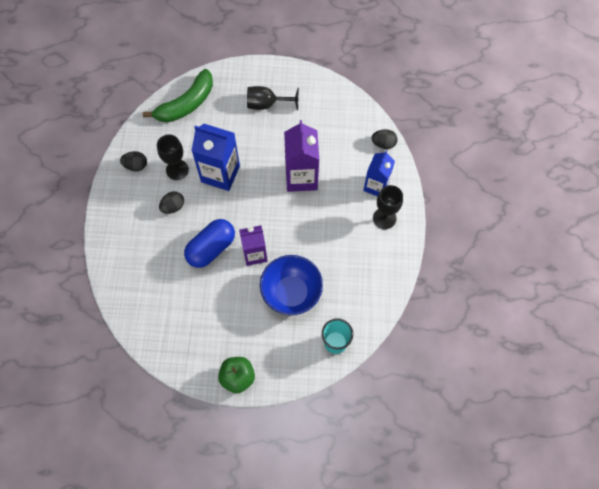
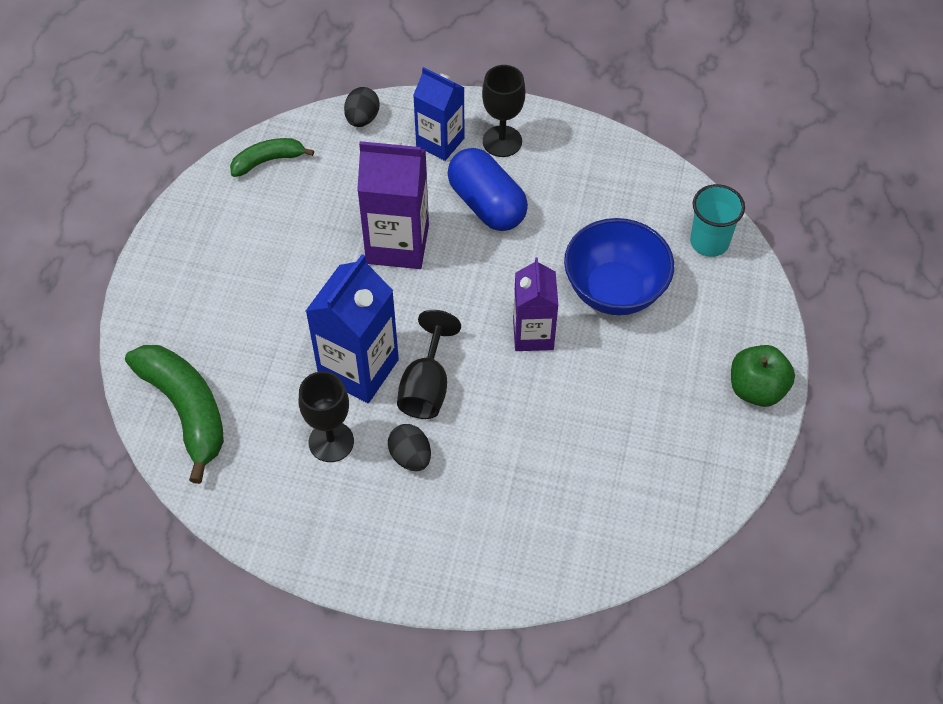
camera: 80 degrees left, 10 degrees down
black egg [120,151,147,171] -> none
blue capsule [184,219,235,268] -> blue capsule moved to [447,148,528,231]
black goblet [247,86,299,110] -> black goblet moved to [397,310,461,419]
none -> green banana [230,138,314,177]

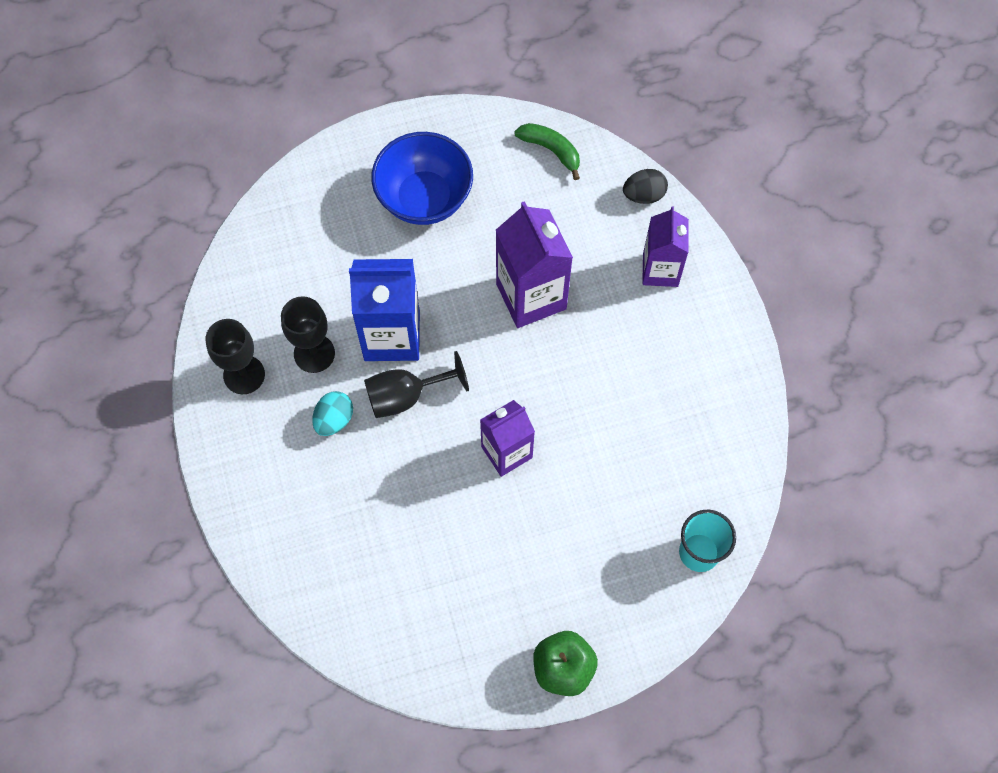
camera: 60 degrees right, 10 degrees up
green banana [125,345,224,484] -> none
black egg [388,424,431,471] -> turquoise egg [312,391,353,436]
blue carton [413,67,465,161] -> purple carton [642,207,689,287]
blue capsule [447,148,528,231] -> none
black goblet [482,65,525,157] -> black goblet moved to [205,319,265,394]
blue bowl [564,218,674,315] -> blue bowl moved to [371,132,473,225]

